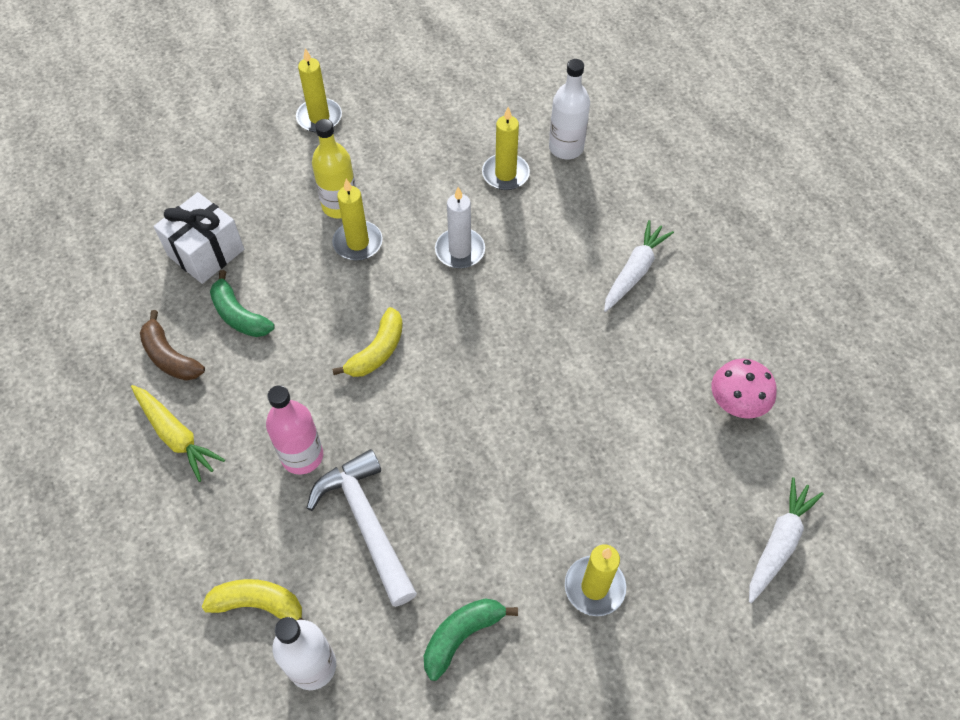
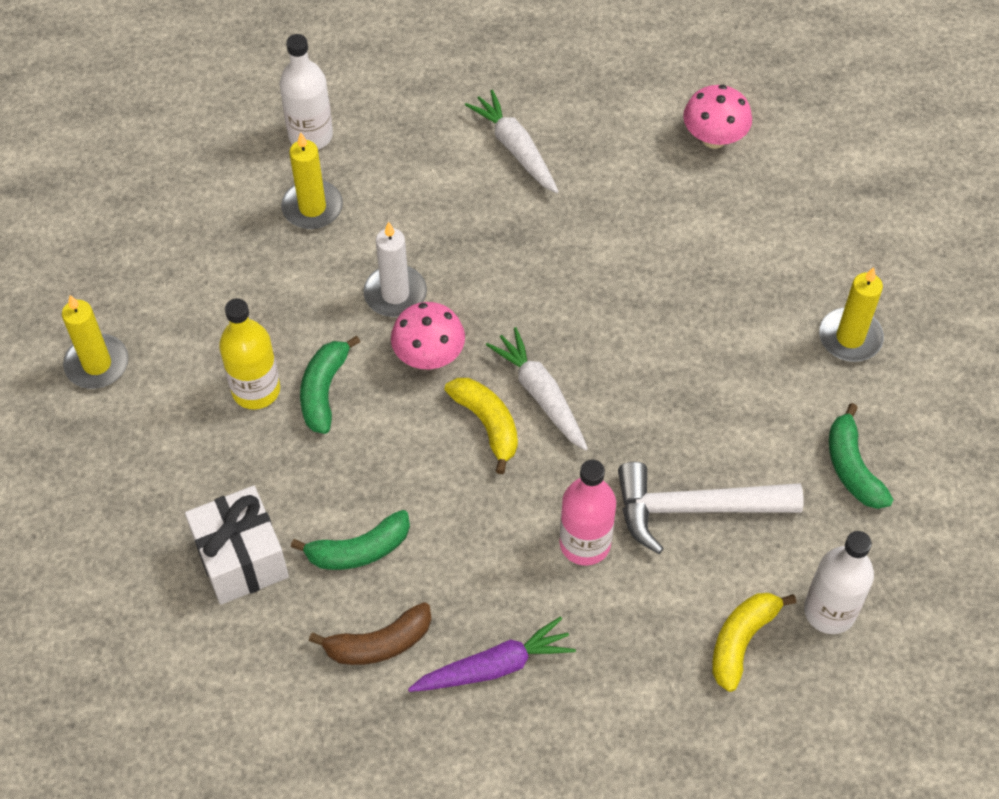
camera: 65 degrees left, 0 degrees up
yellow carrot [131,385,225,482] -> purple carrot [408,616,576,692]
yellow candle [332,179,383,261] -> green banana [300,335,360,434]
white carrot [749,477,824,603] -> white carrot moved to [486,327,588,451]
none -> pink mushroom [391,302,465,369]

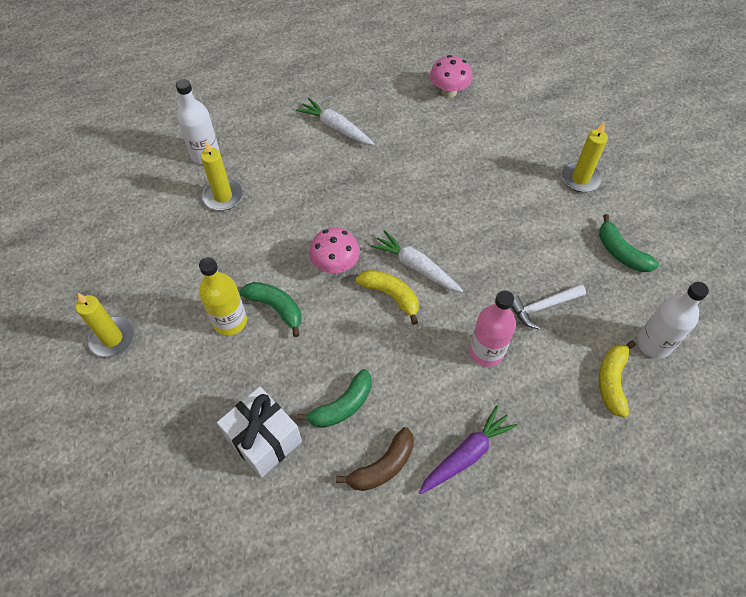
camera: 20 degrees left, 0 degrees up
green banana [300,335,360,434] -> green banana turned 135 degrees clockwise [239,282,301,337]
white candle [363,222,427,317] -> none
white hammer [618,462,803,554] -> white hammer [511,284,586,330], size x0.64

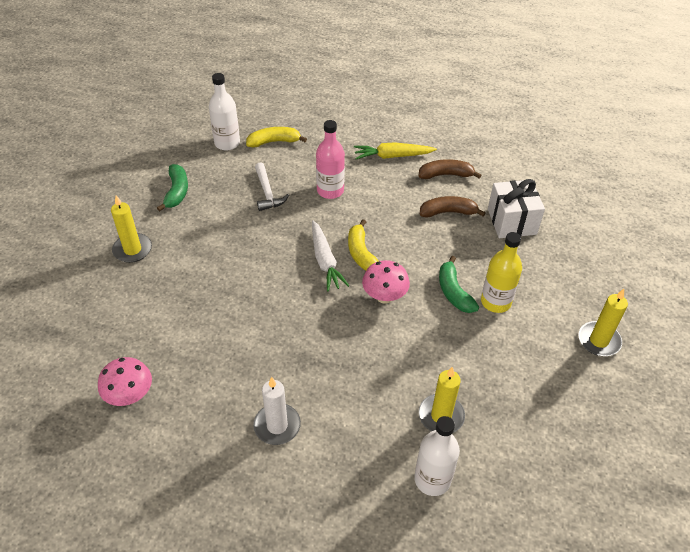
camera: 145 degrees left, 10 degrees down
white carrot [296,98,374,145] -> white candle [253,377,301,445]
green banana [297,369,372,428] -> brown banana [420,196,486,217]
purple carrot [419,405,517,494] -> yellow carrot [354,142,437,159]
white hammer [511,284,586,330] -> white hammer turned 60 degrees clockwise [255,162,289,211]
yellow banana [599,341,636,418] -> yellow banana turned 150 degrees counterclockwise [246,127,307,147]

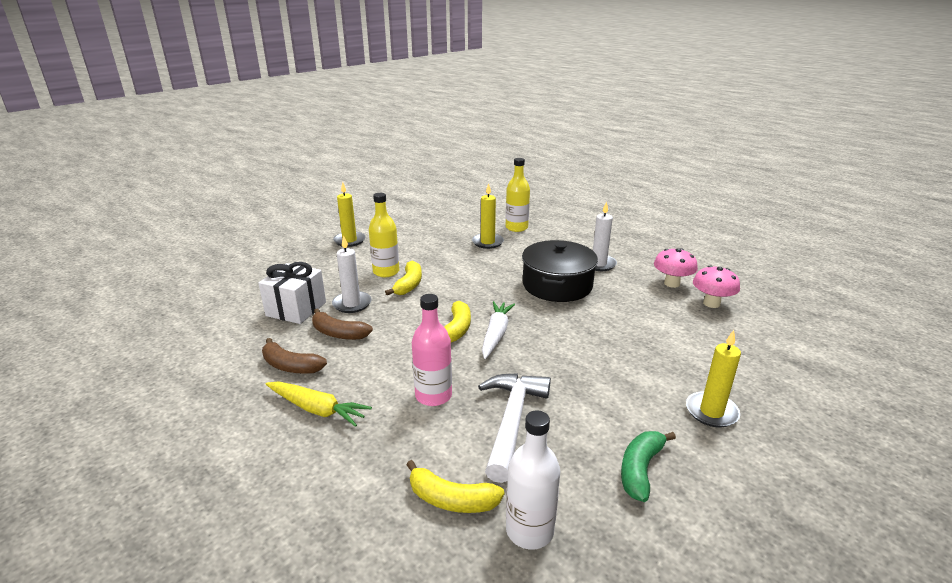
camera: 150 degrees left, 20 degrees down
white hammer [255,162,289,211] -> white hammer [478,373,551,483], size x1.57
pink mushroom [362,260,410,304] -> pink mushroom moved to [654,248,698,288]
white bottle [414,416,460,496] -> yellow bottle [506,158,530,232]
green banana [439,256,479,313] -> yellow banana [385,260,422,295]
none -> white candle [332,235,372,313]
none -> black pot [522,240,598,302]

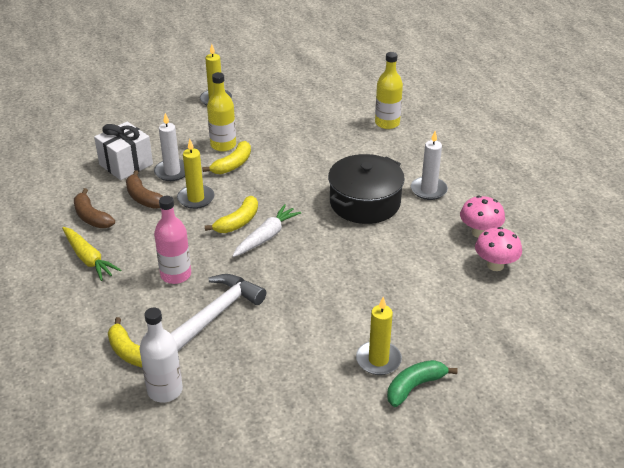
camera: 25 degrees right, 10 degrees up
yellow candle [472,183,504,249] -> yellow candle moved to [177,139,214,209]
green banana [621,431,676,502] -> green banana moved to [387,360,458,407]

